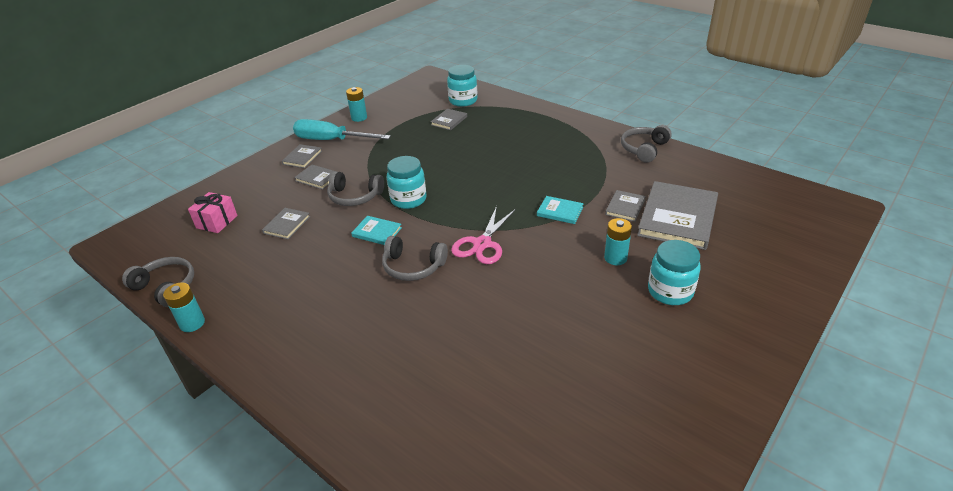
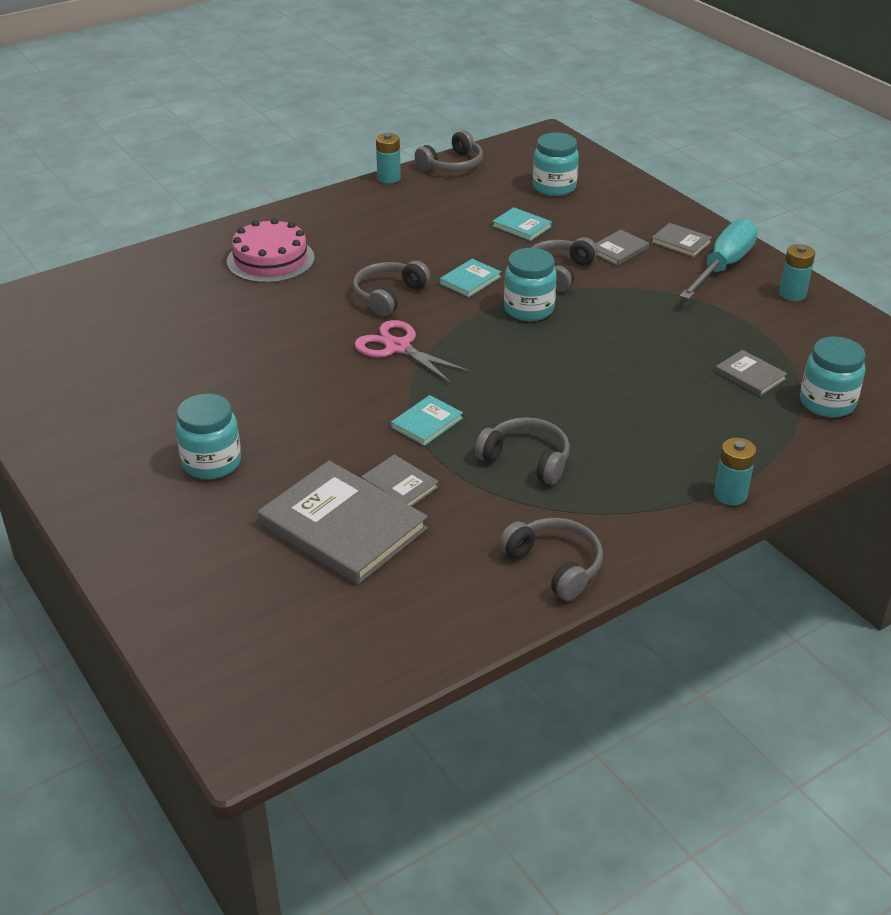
camera: 105 degrees right, 0 degrees up
pink gift [188,192,237,233] -> turquoise jar [533,132,579,196]
grey book [262,208,310,239] -> turquoise book [492,207,552,241]
turquoise battery [604,218,632,265] -> turquoise battery moved to [714,438,756,505]
none -> pink cake [227,218,315,283]
none -> grey headphones [475,417,570,485]

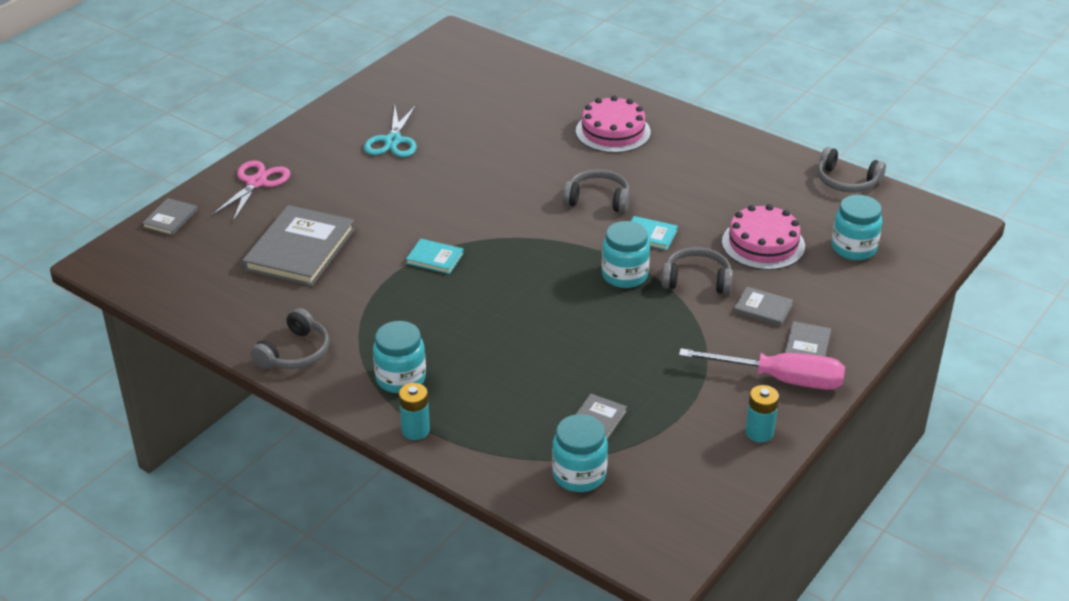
camera: 70 degrees right, 0 degrees up
turquoise jar [176,394,241,479] -> turquoise jar moved to [373,321,426,393]
pink scissors [354,320,471,384] -> pink scissors moved to [211,160,291,221]
grey book [361,455,439,507] -> grey book moved to [142,198,198,236]
turquoise battery [376,133,401,183] -> none
grey headphones [475,417,570,485] -> none
turquoise book [492,207,552,241] -> pink cake [722,204,805,270]
turquoise screwdriver [680,218,758,299] -> pink screwdriver [679,348,845,390]
none -> turquoise scissors [364,105,417,157]

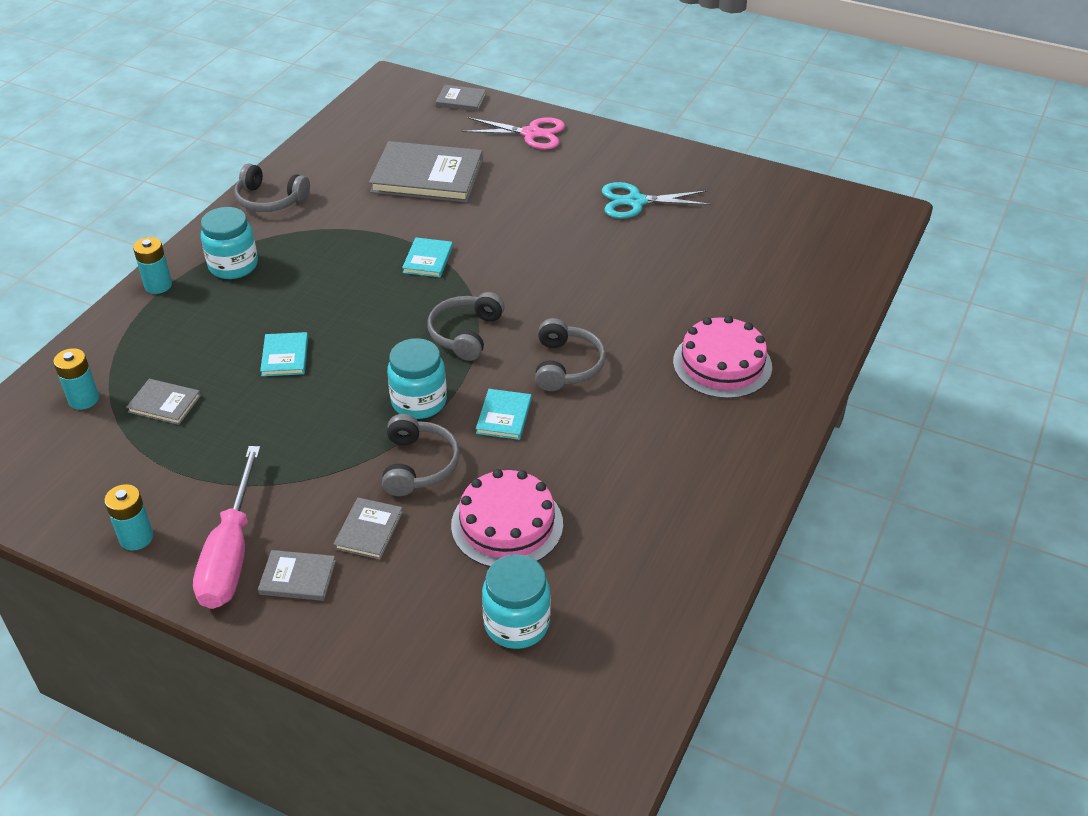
camera: 80 degrees right, 5 degrees up
turquoise jar [552,414,608,492] -> turquoise battery [53,348,99,410]
grey headphones [818,147,886,193] -> grey headphones moved to [427,292,505,361]
none -> turquoise book [260,332,308,376]

